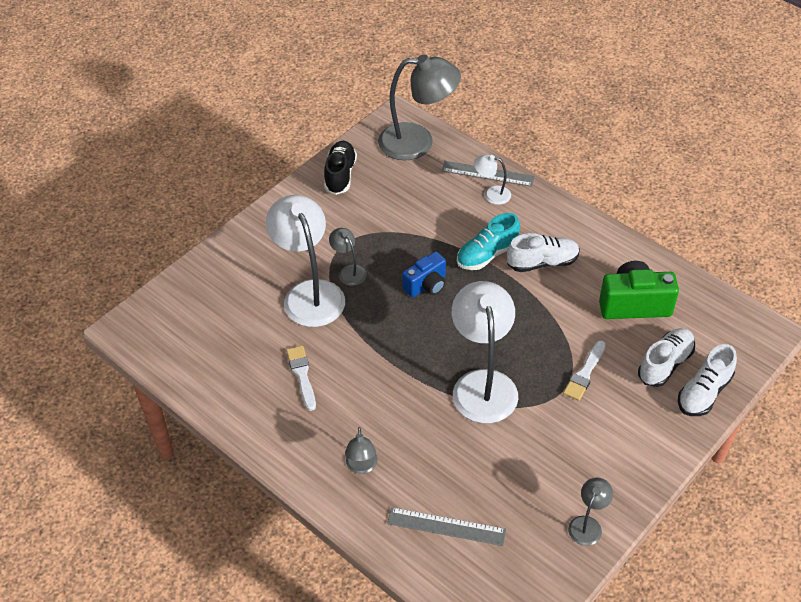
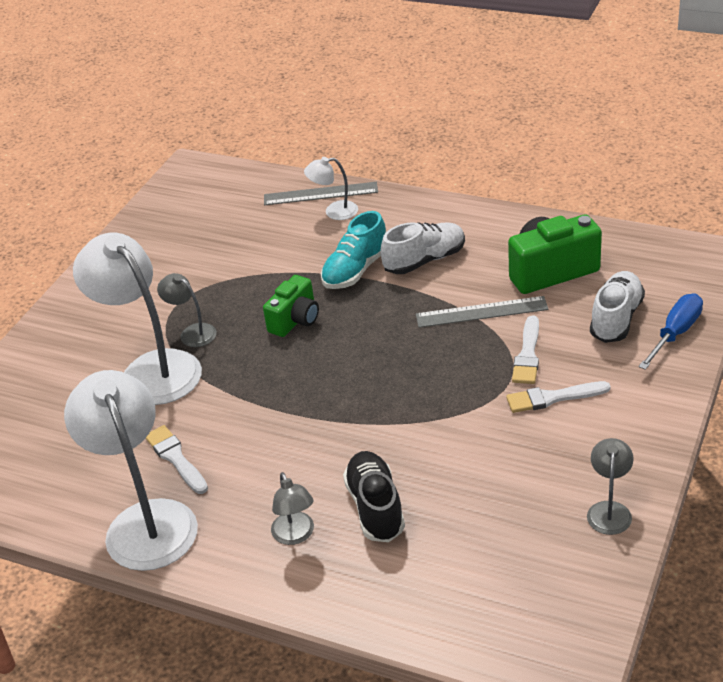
camera: 15 degrees left, 10 degrees down
black shoe [324,141,357,195] -> black shoe moved to [343,451,405,542]
grey lamp [378,54,461,161] -> none
grey ruler [387,507,506,546] -> grey ruler moved to [416,296,548,328]
blue camera [402,251,446,297] -> green camera [263,275,319,337]
white lamp [452,281,518,423] -> white lamp moved to [64,370,198,571]
white shoe [678,344,737,416] -> blue screwdriver [639,293,703,370]
none -> white brush [506,381,611,413]

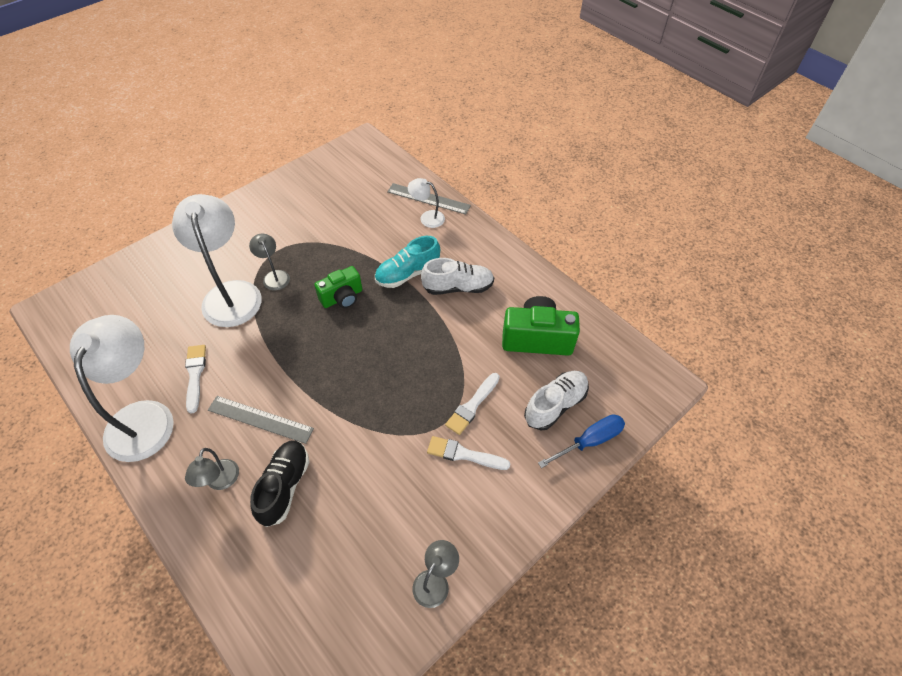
camera: 20 degrees right, 15 degrees up
grey ruler [416,296,548,328] -> grey ruler moved to [208,396,314,444]

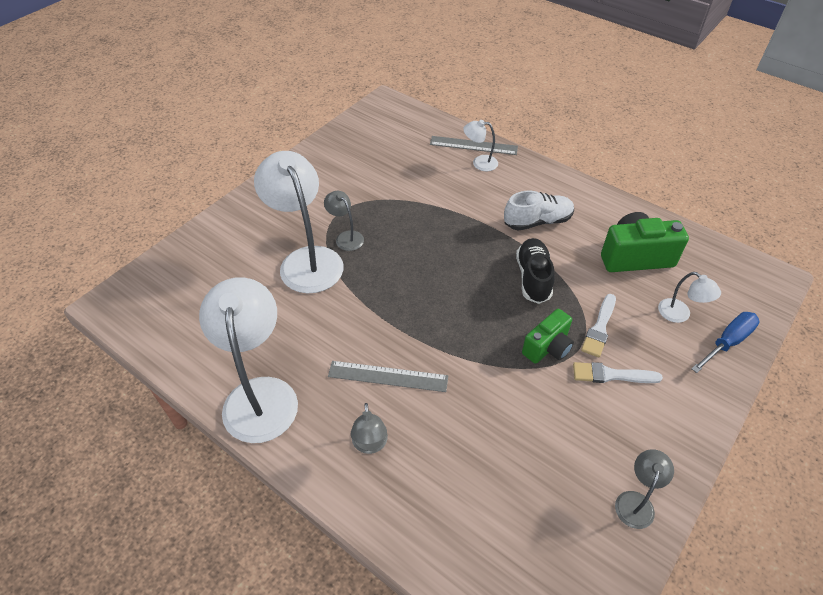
camera: 10 degrees left, 5 degrees down
white brush [185,345,206,414] -> none
black shoe [250,440,309,527] -> black shoe moved to [516,238,555,304]
green camera [314,266,362,308] -> green camera moved to [522,309,574,364]
turquoise shoe [375,236,440,288] -> none
white shoe [524,371,589,430] -> white lamp [658,272,721,323]

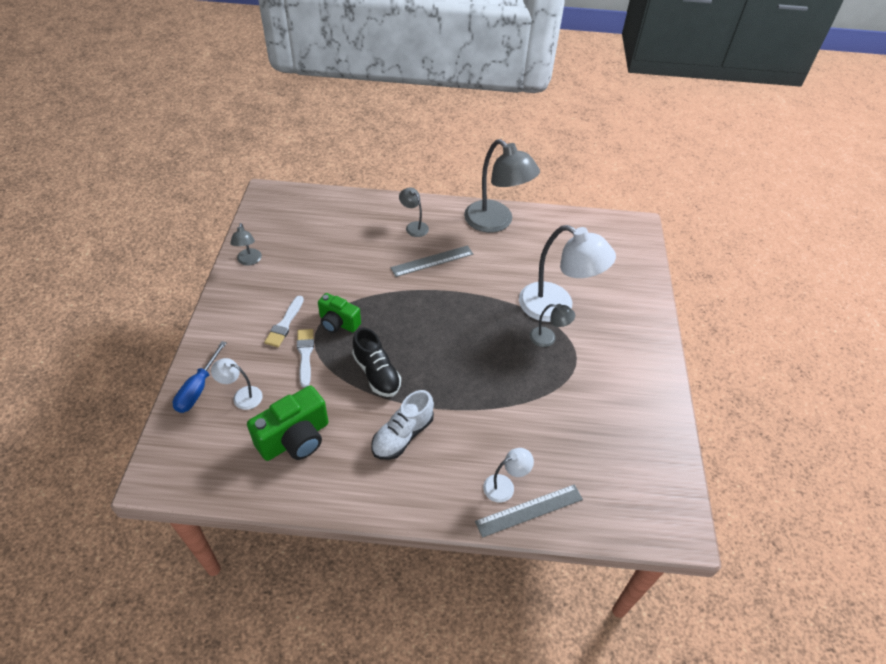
camera: 145 degrees right, 0 degrees up
white lamp [199,277,298,443] -> grey lamp [464,139,540,233]
green camera [522,309,574,364] -> green camera turned 75 degrees counterclockwise [318,293,361,333]
white brush [573,362,663,383] -> white brush turned 135 degrees clockwise [264,296,304,347]

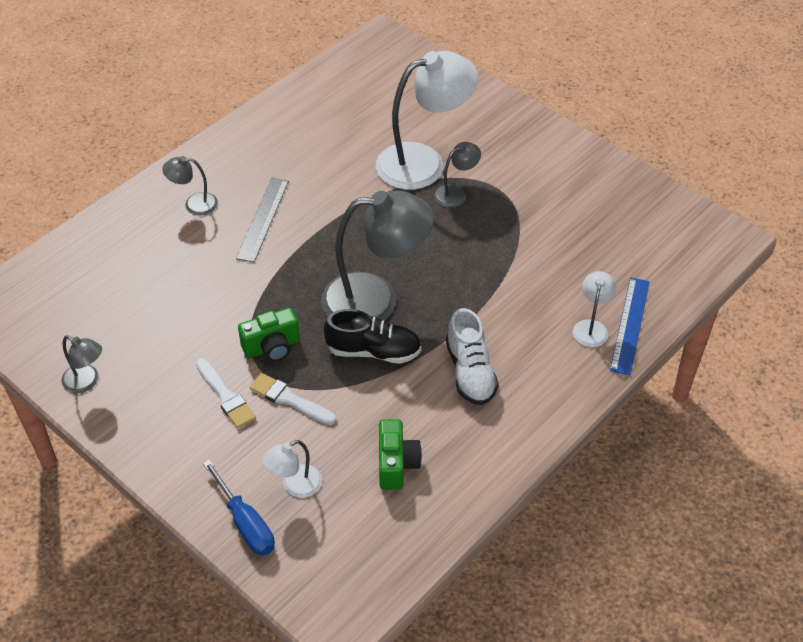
camera: 50 degrees left, 0 degrees up
green camera [247,386,329,461] -> green camera [379,419,422,490], size x0.65
grey lamp [464,139,540,233] -> grey lamp moved to [321,190,434,320]
grey ruler [475,484,583,538] -> blue ruler [610,277,650,375]

